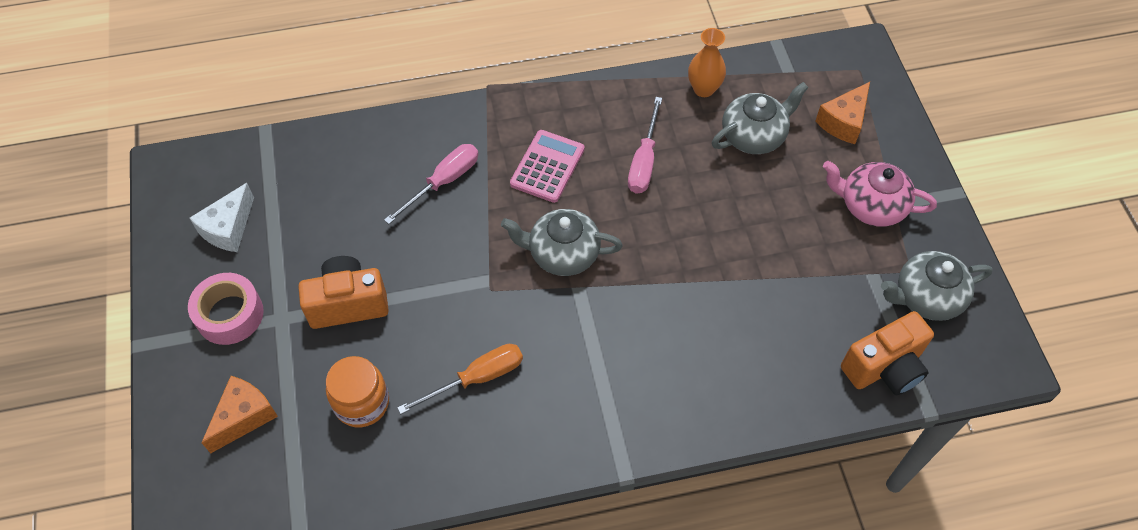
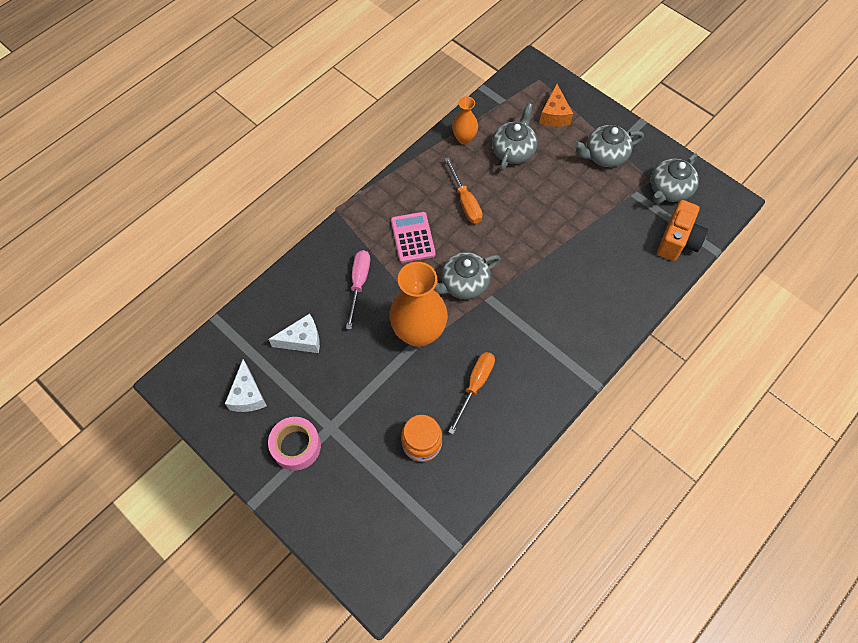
camera: 35 degrees left, 5 degrees up
orange cheese [201,376,278,453] -> none
orange camera [298,256,389,329] -> none
pink screwdriver [628,97,662,194] -> orange screwdriver [444,157,483,223]
pink teapot [823,161,937,227] -> grey teapot [574,125,644,167]
none -> white cheese [269,313,320,353]
none -> orange vase [390,262,448,347]

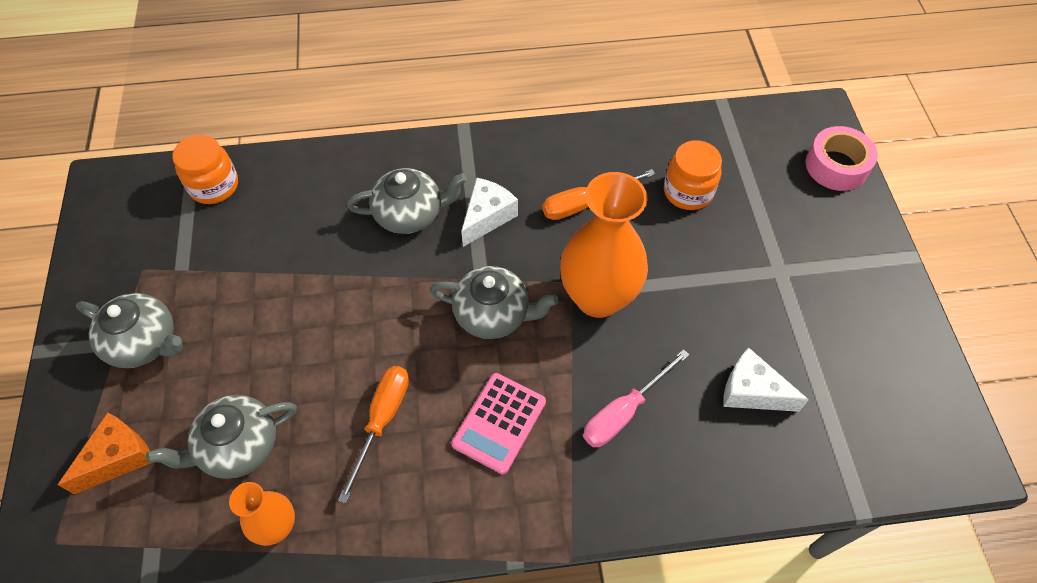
camera: 140 degrees left, 5 degrees down
white cheese [225,359,267,412] -> white cheese moved to [461,178,518,247]
pink tape [268,417,321,471] -> pink tape moved to [806,126,878,191]
grey teapot [651,153,699,204] -> grey teapot moved to [347,168,467,234]
orange camera [657,200,708,261] -> orange jar [173,135,238,204]

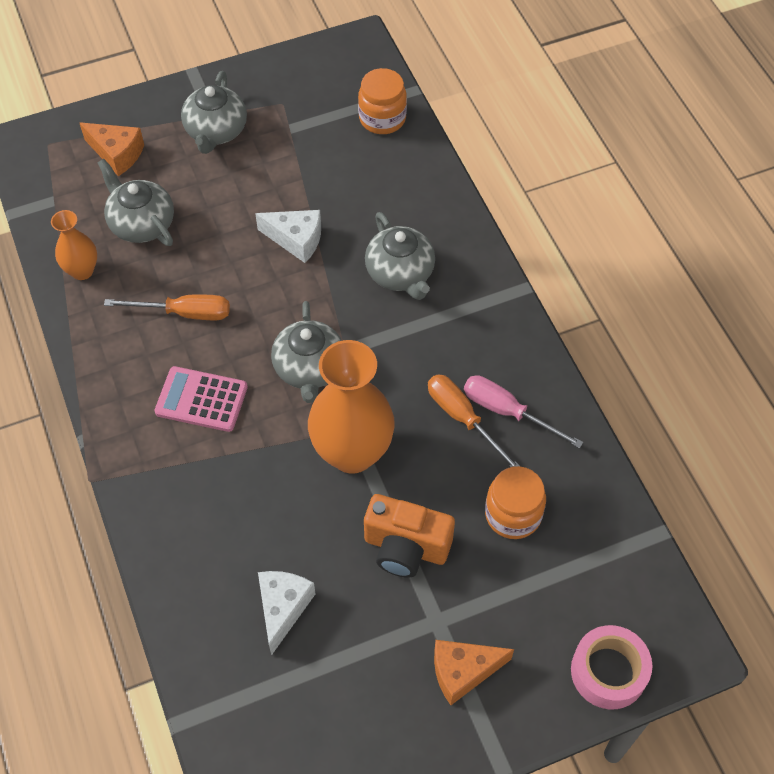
camera: 75 degrees right, 0 degrees up
white cheese [461,178,518,247] -> white cheese moved to [255,210,321,263]
pink screwdriver [583,349,690,447] -> pink screwdriver moved to [464,375,583,449]
none -> orange camera [364,494,455,578]
none -> orange cheese [434,640,514,705]

